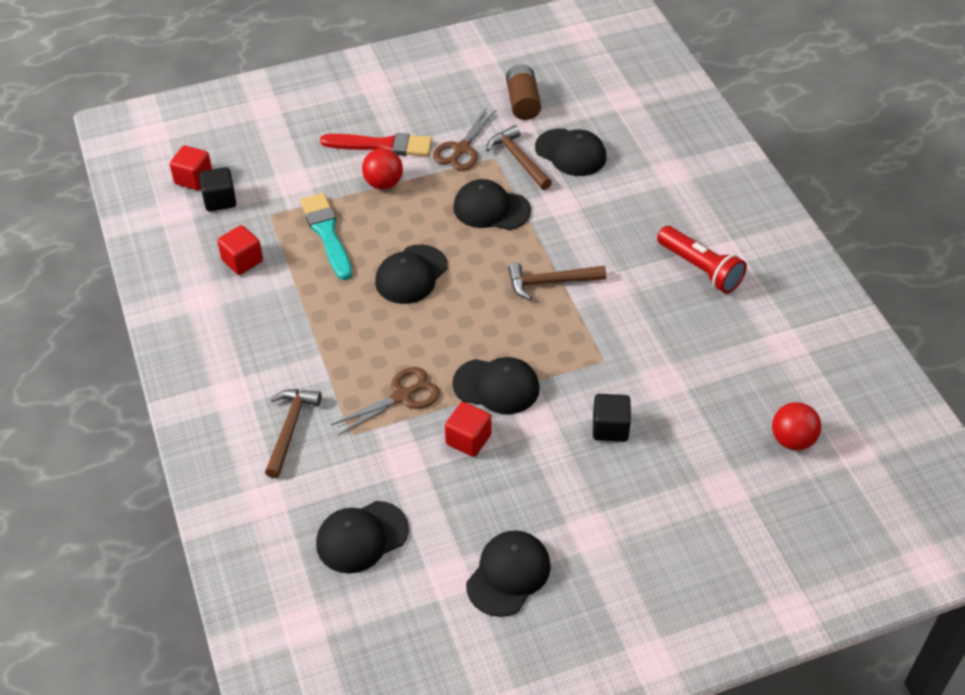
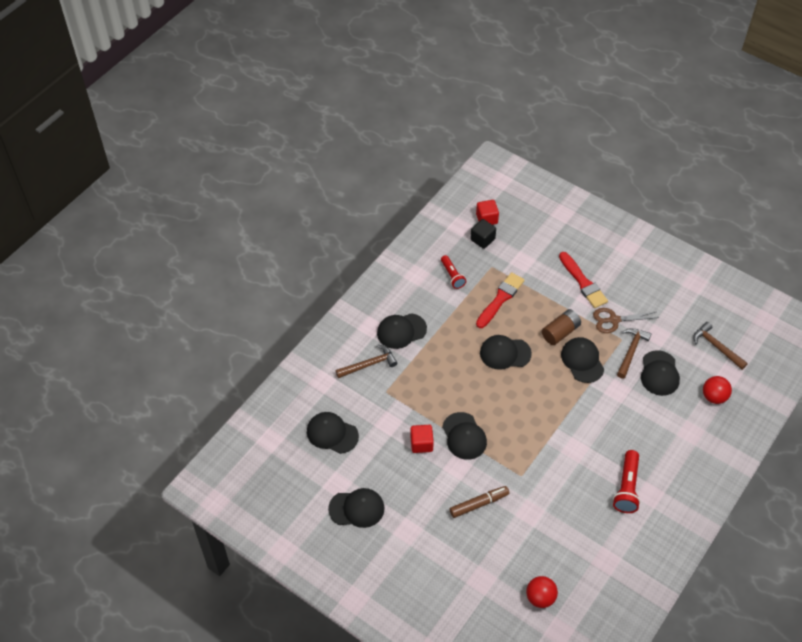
camera: 55 degrees right, 5 degrees up
red cube [217,225,263,275] -> red flashlight [441,255,466,289]
turquoise brush [300,193,352,280] -> red brush [476,272,525,328]
brown scissors [331,367,440,435] -> none
red ball [362,148,403,190] -> red ball moved to [703,376,732,404]
brown battery [506,64,541,120] -> brown battery moved to [542,309,581,345]
brown hammer [508,263,606,300] -> brown hammer moved to [693,322,748,370]
black cube [593,394,631,442] -> brown marker [450,486,509,518]
none -> black cap [377,313,427,349]

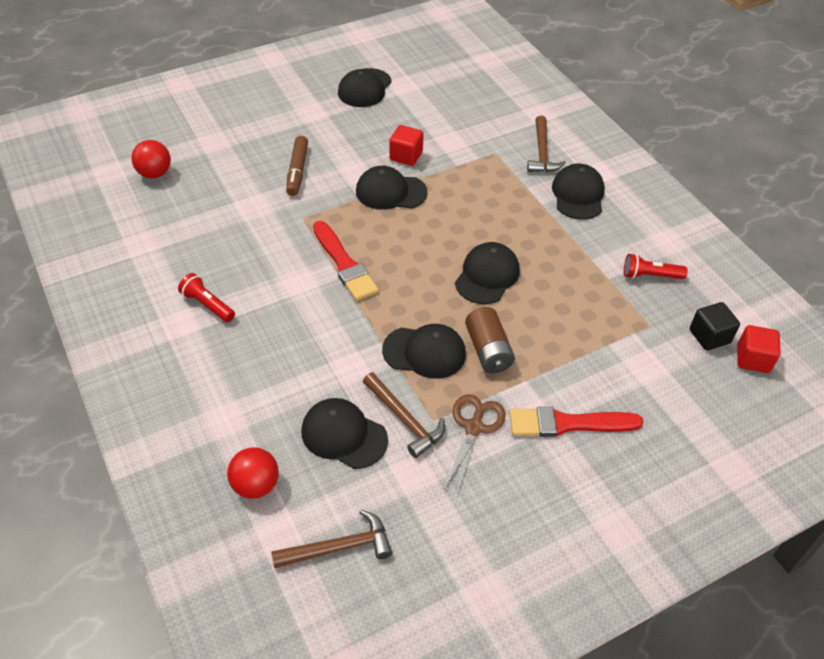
camera: 115 degrees right, 5 degrees down
black cap [307,412,359,454] -> none
red brush [476,272,525,328] -> red brush moved to [313,221,379,301]
red flashlight [613,450,641,513] -> red flashlight [178,273,235,322], size x0.67

